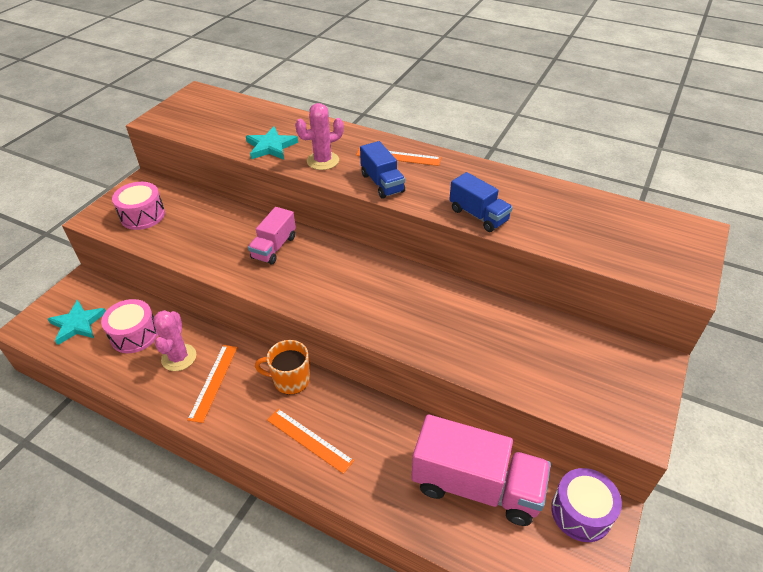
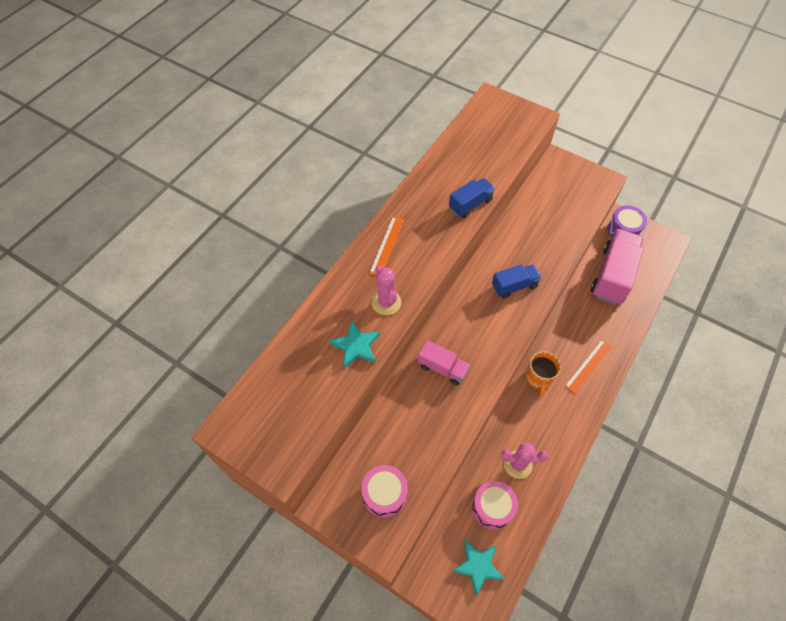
camera: 85 degrees left, 15 degrees up
orange ruler [187,345,237,423] -> none
blue truck [360,141,405,199] -> blue truck moved to [492,264,542,299]

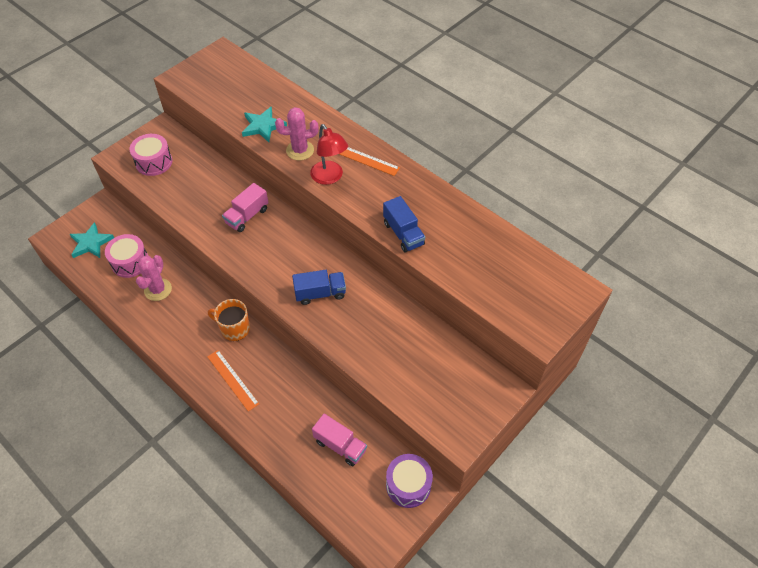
camera: 100 degrees right, 5 degrees down
blue truck [492,264,542,299] -> blue truck turned 90 degrees counterclockwise [292,270,346,305]
pink truck [591,229,644,305] -> pink truck [312,414,367,466], size x0.55
none -> red lamp [310,124,348,185]

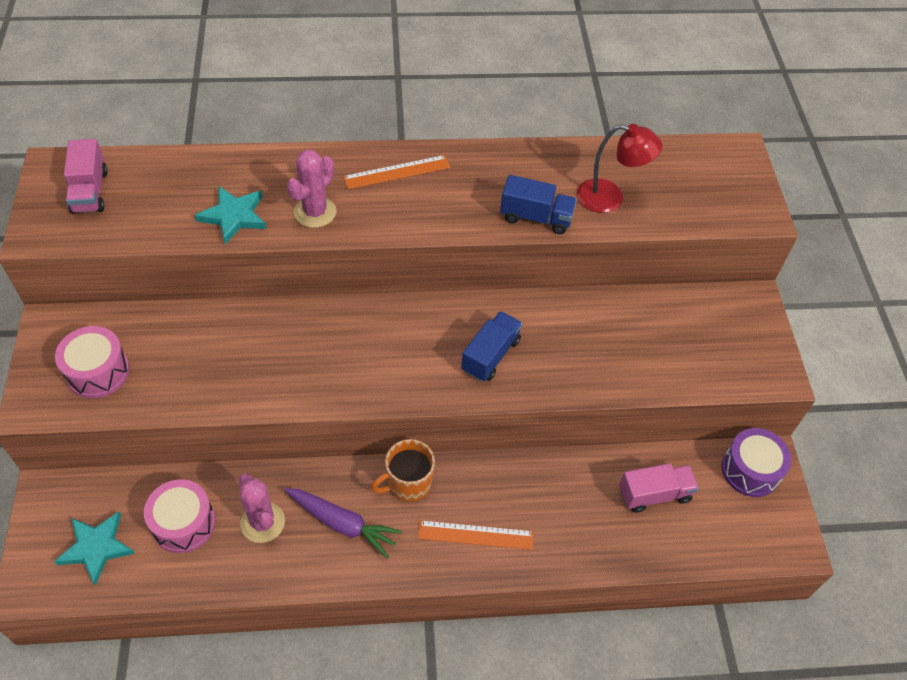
camera: 50 degrees left, 0 degrees up
pink truck [222,183,269,232] -> pink truck moved to [64,139,108,214]
red lamp [310,124,348,185] -> red lamp moved to [577,124,662,213]
none -> purple carrot [284,488,402,558]

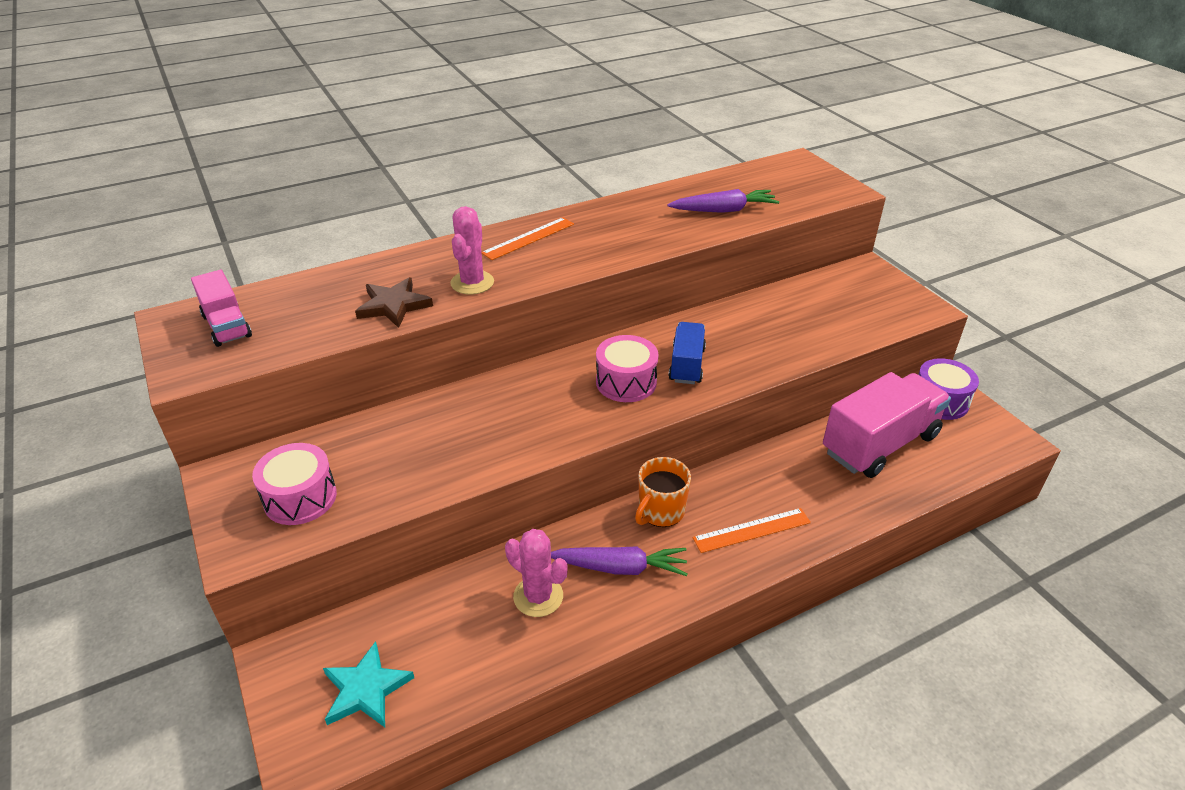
camera: 20 degrees left, 15 degrees down
pink drum [144,479,215,553] -> pink drum moved to [596,335,659,402]
turquoise star [195,186,267,244] -> brown star [355,277,433,328]
blue truck [500,175,577,234] -> none
red lamp [577,124,662,213] -> purple carrot [667,189,779,213]
pink truck [619,463,699,513] -> pink truck [823,372,951,478], size x1.81

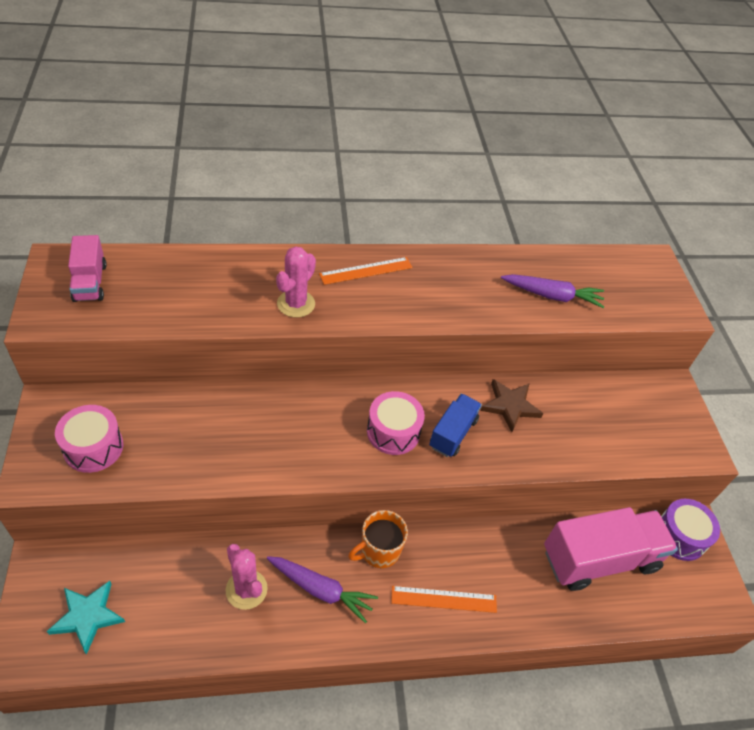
camera: 15 degrees right, 10 degrees up
brown star [355,277,433,328] -> brown star moved to [481,379,543,432]

